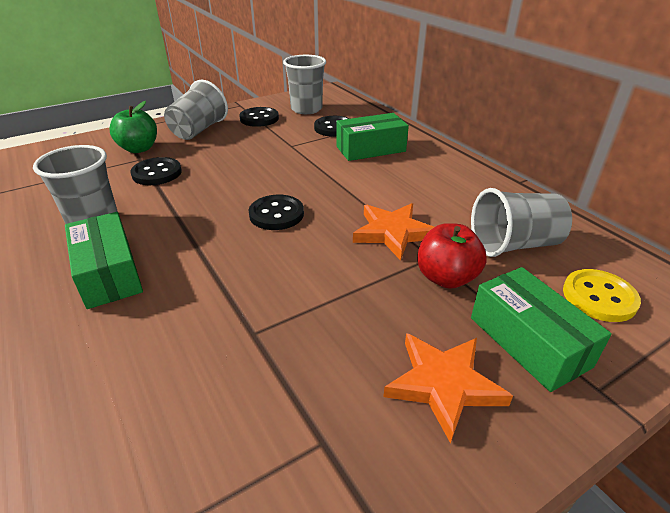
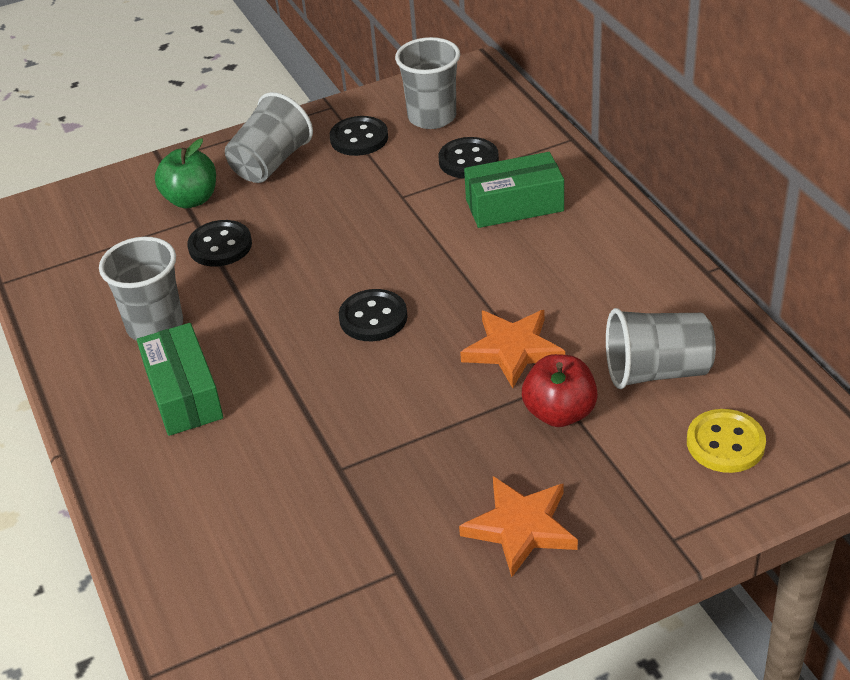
camera: 10 degrees right, 5 degrees up
green box [471,267,612,392] -> none

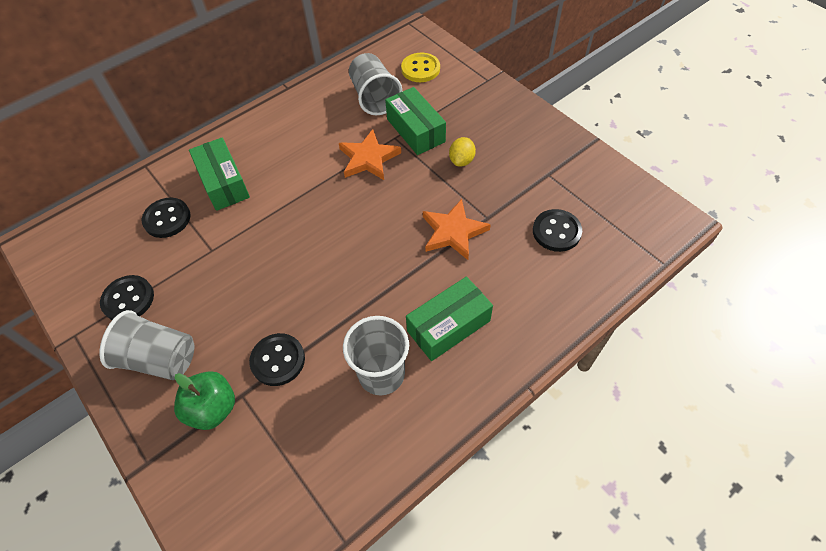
camera: 105 degrees left, 15 degrees up
black button [339,289,408,341] -> black button moved to [533,209,582,252]
grey cup [395,37,460,129] -> none
orange star [459,476,578,577] -> orange star moved to [423,199,491,260]
red apple [522,354,598,427] -> green box [385,87,446,155]
none -> yellow lemon [449,137,476,166]

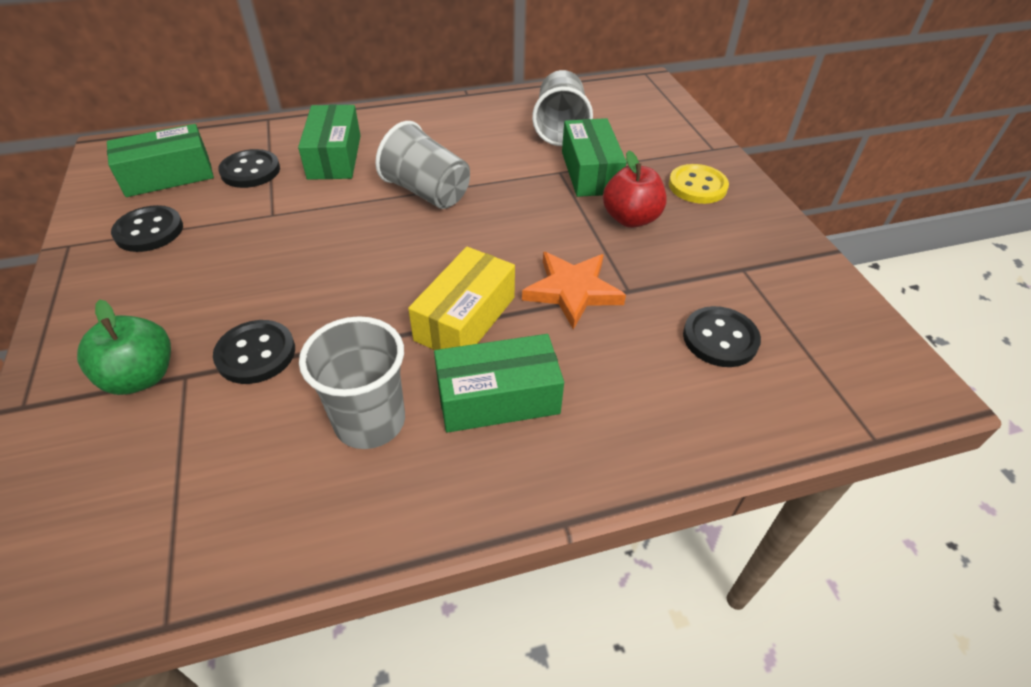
camera: 20 degrees right, 10 degrees down
grey cup [99,310,195,380] -> grey cup moved to [375,121,470,209]
orange star [339,129,401,180] -> none
yellow button [401,53,440,82] -> yellow button moved to [669,164,729,204]
yellow lemon [449,137,476,166] -> red apple [603,151,667,228]
none -> green box [107,124,214,197]
none -> yellow box [408,247,515,350]

